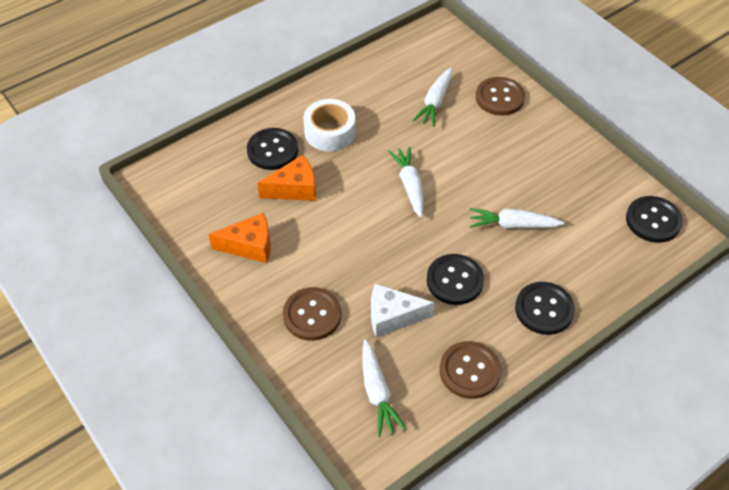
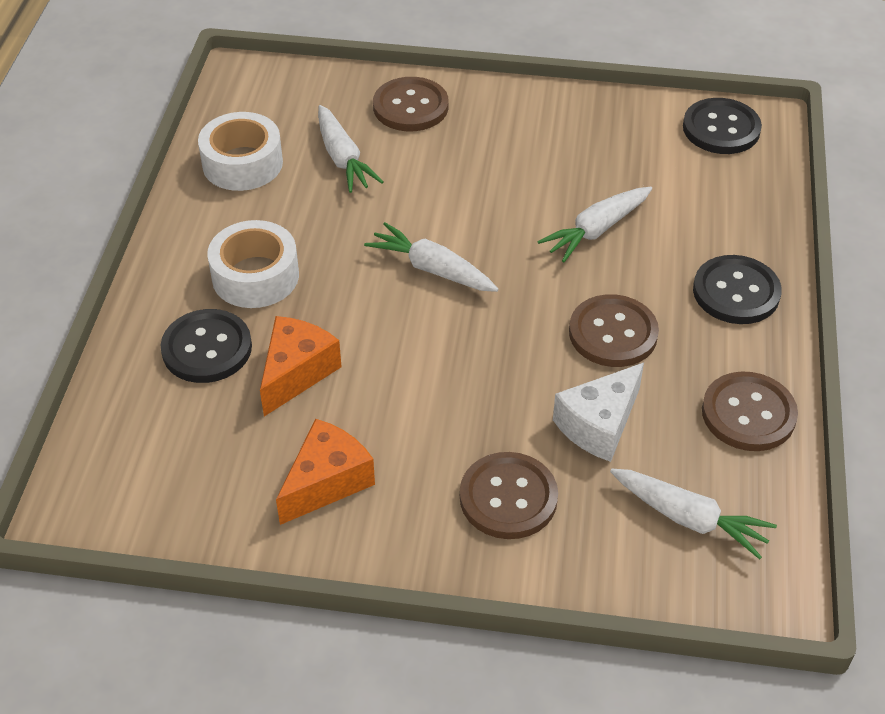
camera: 45 degrees left, 5 degrees down
black button [426,254,484,305] -> brown button [569,294,659,367]
none -> white tape [198,112,283,191]

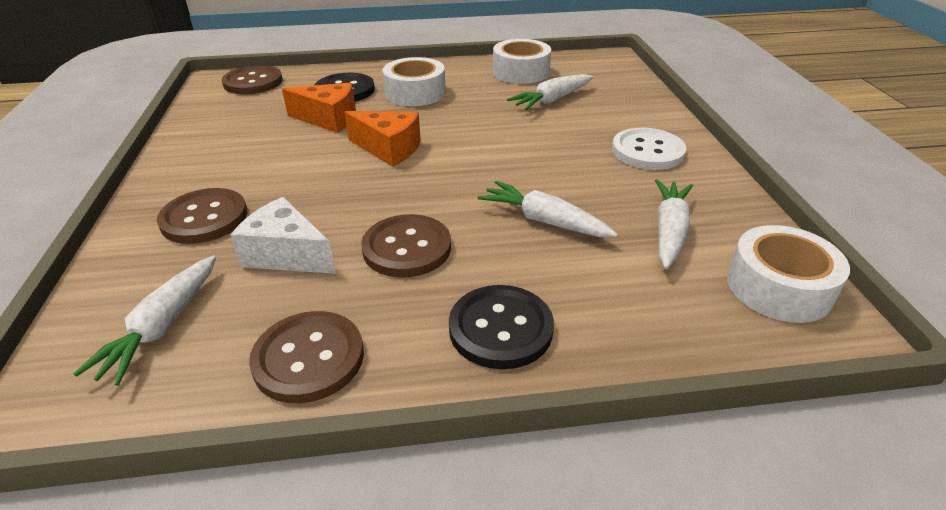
camera: 75 degrees right, 10 degrees down
orange cheese [276,419,375,525] -> orange cheese moved to [344,111,421,167]
white carrot [364,222,499,292] -> white carrot moved to [655,179,693,269]
brown button [373,77,448,131] -> brown button moved to [222,65,283,95]
black button [683,98,762,154] -> white tape [727,225,850,323]
none -> white button [612,128,687,170]

